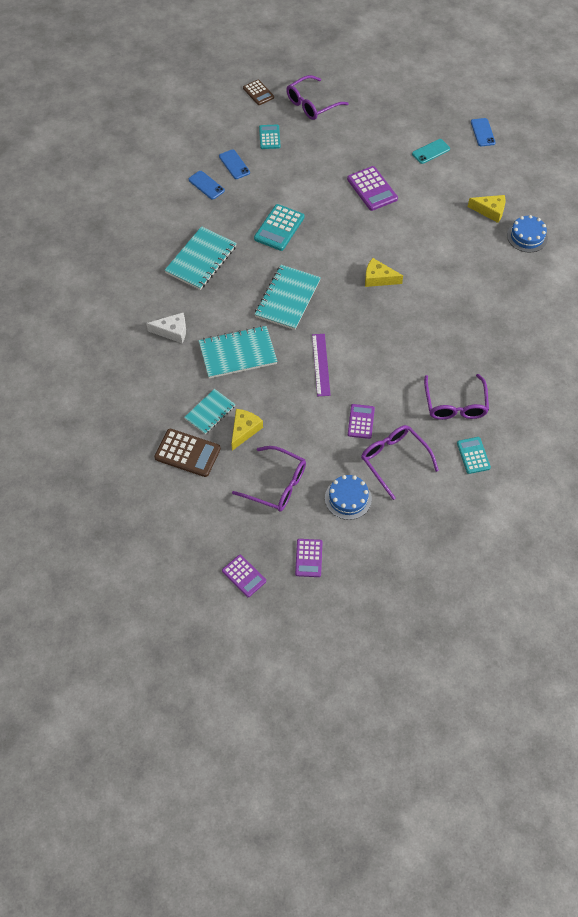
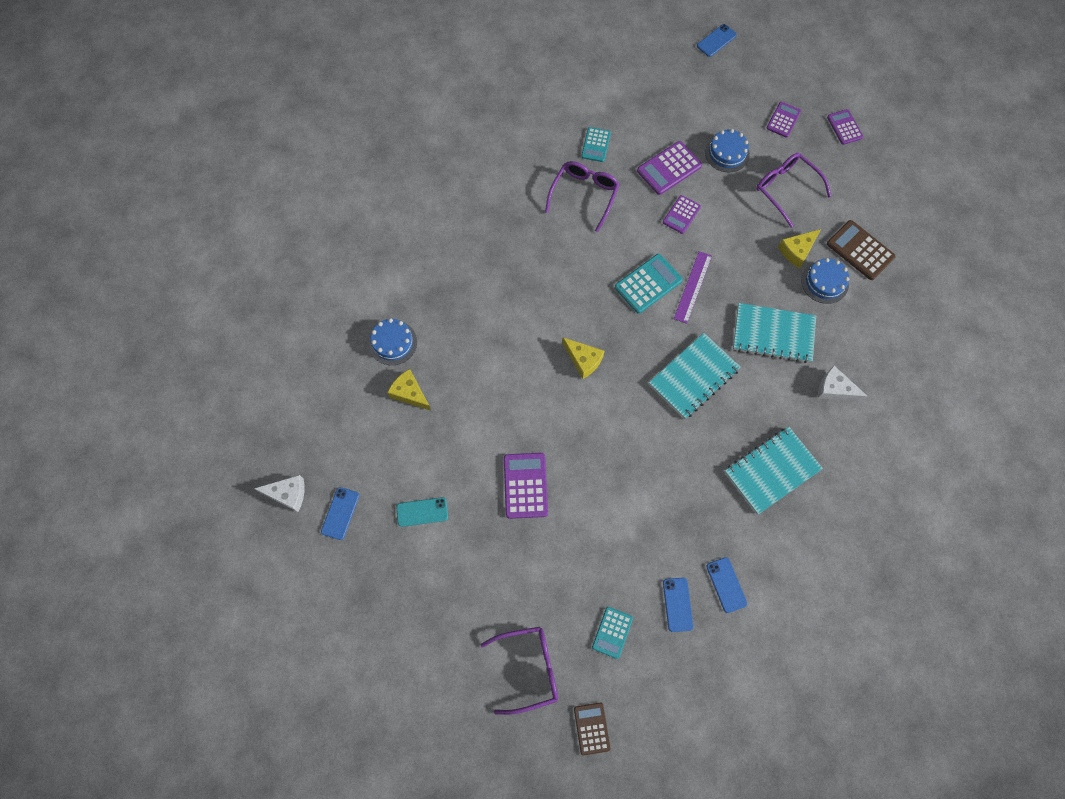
camera: 155 degrees left, 10 degrees up
turquoise notebook [184,389,235,435] -> blue cake [801,258,849,304]
turquoise calculator [254,204,304,251] -> turquoise calculator moved to [615,254,683,314]
purple glasses [361,425,439,500] -> purple calculator [637,141,702,195]
none -> white cheese [254,475,305,512]
none -> blue phone [697,24,737,57]

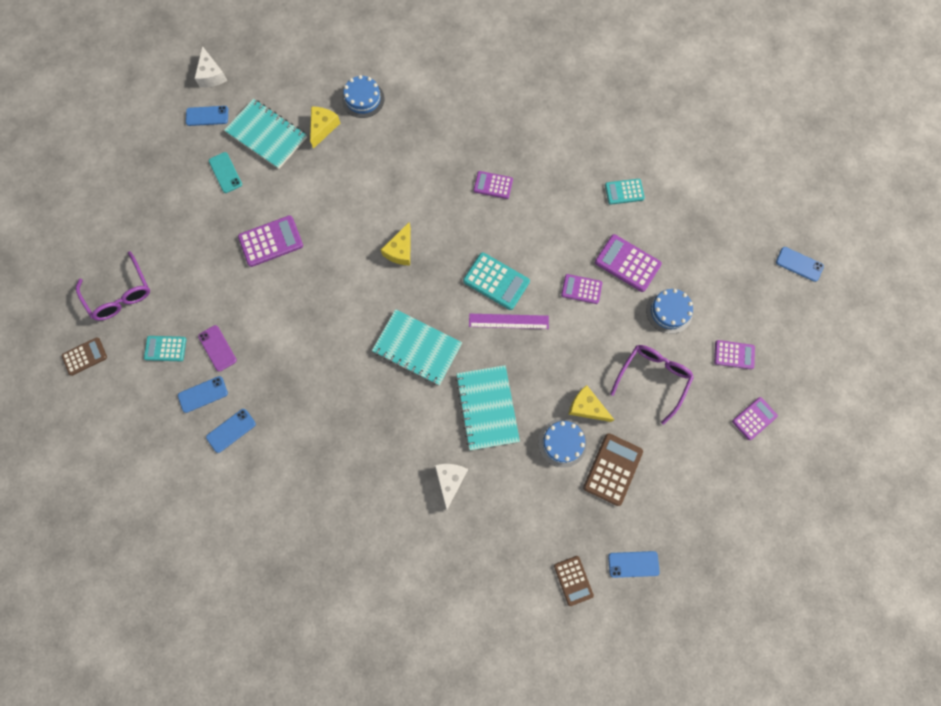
camera: 70 degrees right, 5 degrees up
purple glasses [545,161,620,232] -> none
turquoise notebook [725,427,823,515] -> turquoise notebook moved to [224,99,307,169]
none -> purple phone [198,325,237,372]
none -> purple calculator [474,171,513,199]
none -> brown calculator [554,556,594,606]
none -> blue phone [608,551,660,578]

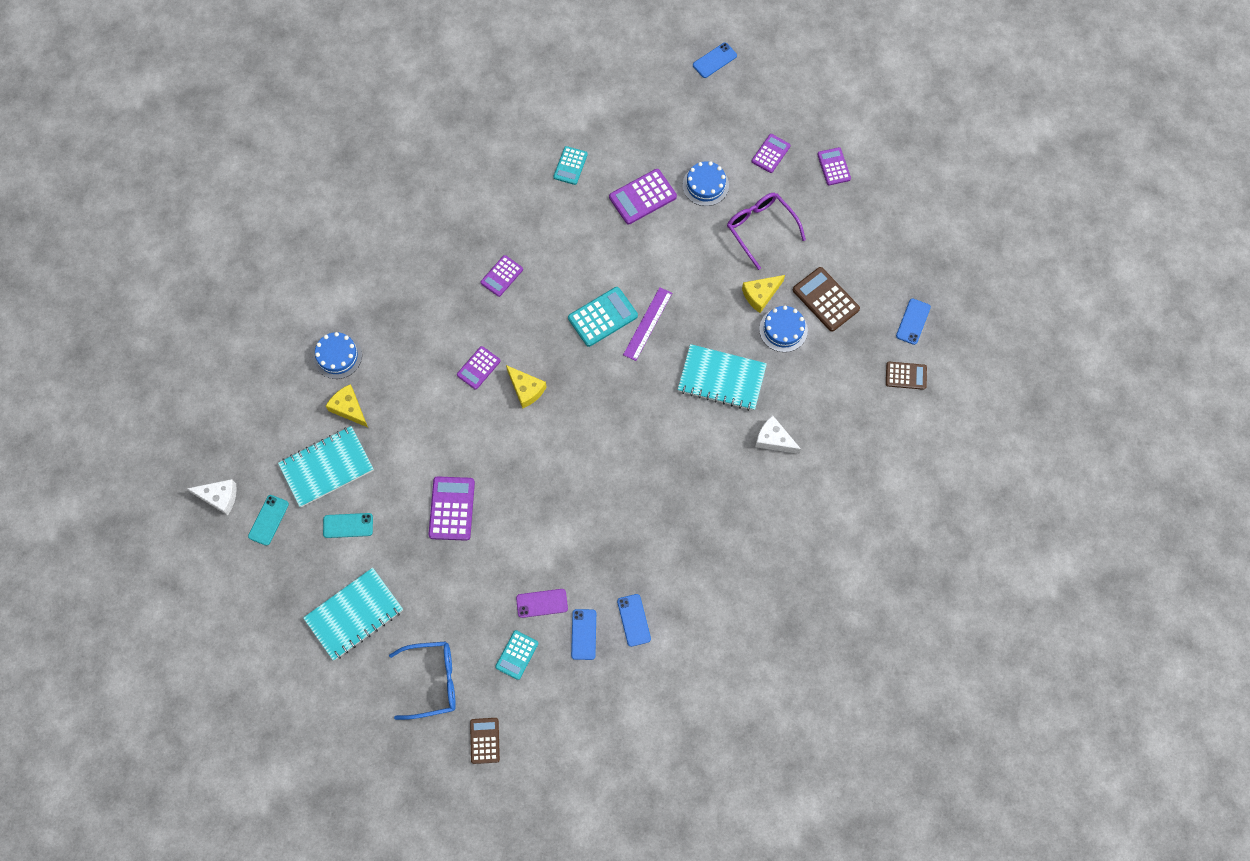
camera: 65 degrees left, 5 degrees down
purple glasses [76,251,150,321] -> blue glasses [389,641,456,720]
blue phone [186,106,228,126] -> turquoise phone [248,495,289,546]
turquoise notebook [372,309,462,386] -> turquoise notebook moved to [303,568,403,661]
purple calculator [561,274,602,304] -> purple calculator moved to [457,346,501,390]

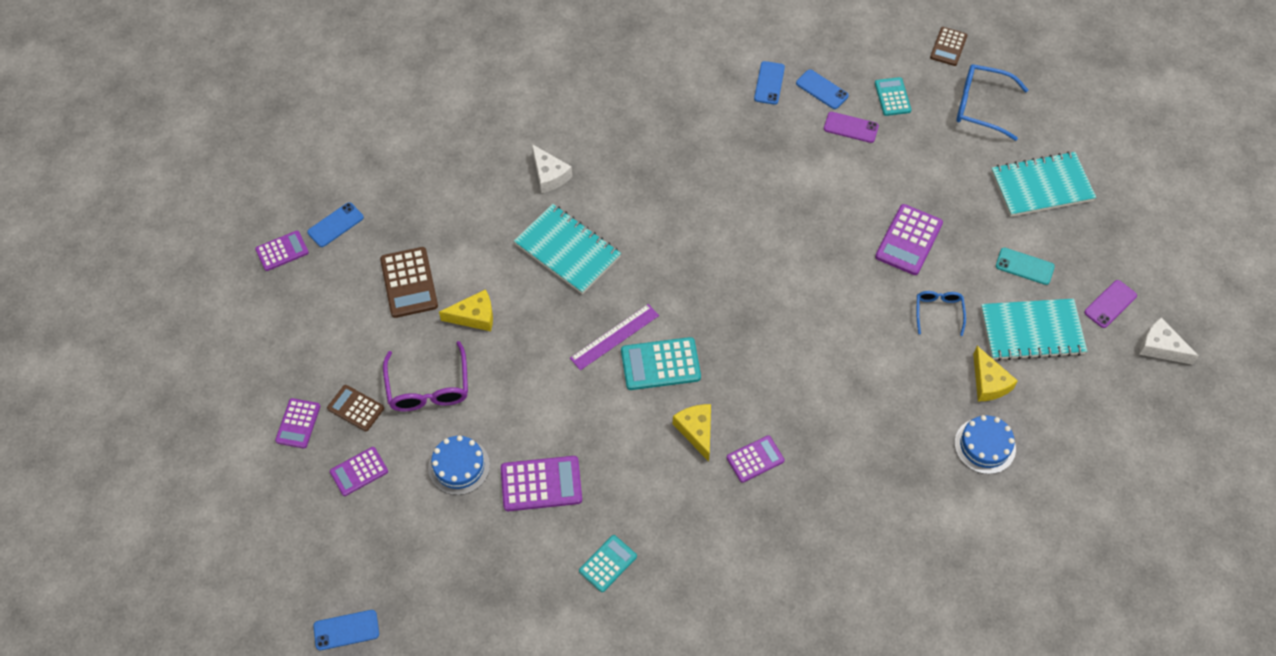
camera: 155 degrees left, 10 degrees down
turquoise phone [248,495,289,546] -> purple phone [1084,280,1137,328]
purple calculator [457,346,501,390] -> purple calculator moved to [255,231,309,271]
turquoise calculator [495,630,539,680] -> turquoise calculator turned 60 degrees counterclockwise [875,77,911,116]
yellow cheese [506,365,547,408] -> yellow cheese moved to [673,404,711,462]
blue phone [571,609,596,660] -> blue phone turned 75 degrees counterclockwise [796,69,849,109]
blue cake [759,306,808,352] -> none
brown calculator [886,362,927,390] -> brown calculator moved to [327,385,384,432]
none -> blue glasses [917,291,966,336]

